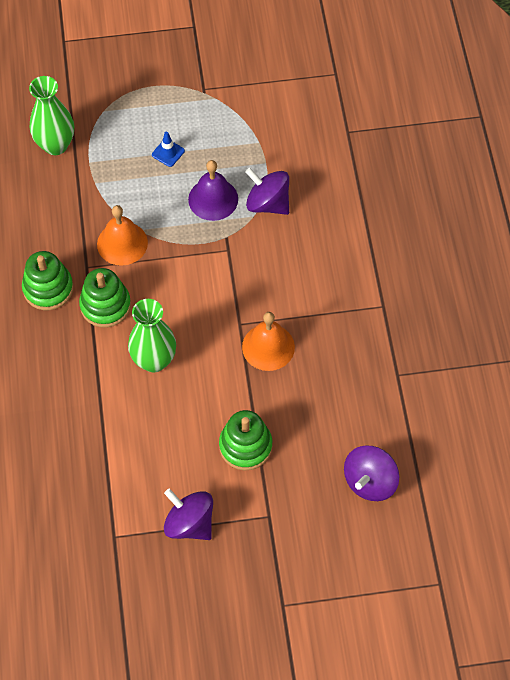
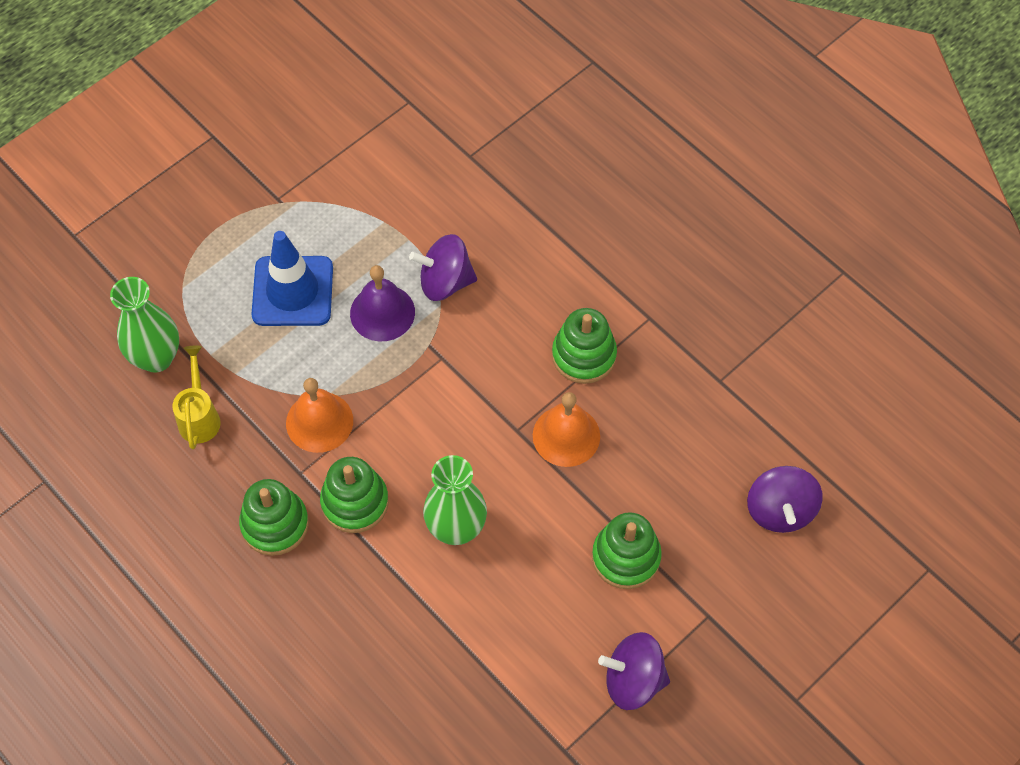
camera: 35 degrees left, 0 degrees up
blue traffic cone [152,132,185,167] -> blue traffic cone [252,231,333,326], size x2.31
none -> yellow watering can [172,346,221,449]
none -> green stacking toy [552,308,617,384]

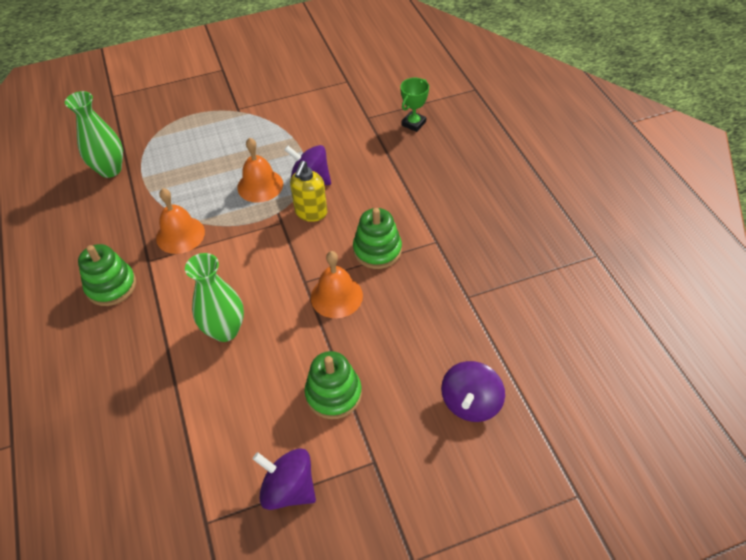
camera: 25 degrees right, 10 degrees down
yellow watering can [172,346,221,449] -> none
blue traffic cone [252,231,333,326] -> none
green stacking toy [320,457,389,533] -> none
purple bell [350,265,415,341] -> orange bell [237,138,283,203]
none -> yellow soap dispenser [290,161,327,222]
none -> green trophy [400,78,429,132]

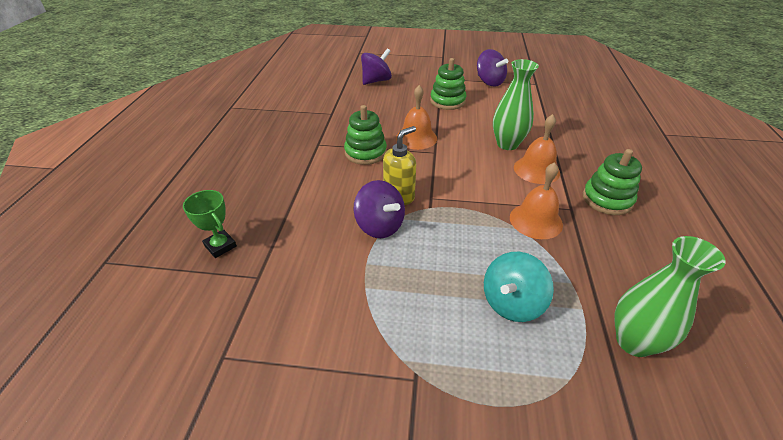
camera: 155 degrees left, 10 degrees down
orange bell [237,138,283,203] -> orange bell moved to [514,114,560,184]
green trophy [400,78,429,132] -> green trophy turned 75 degrees clockwise [183,190,237,258]
none -> turquoise spinning top [484,252,554,322]

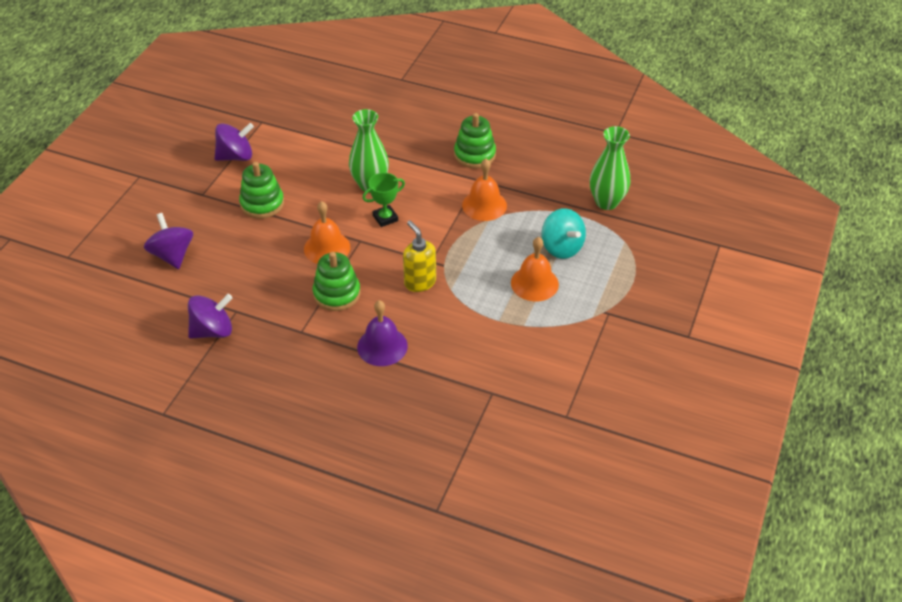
camera: 75 degrees left, 5 degrees up
green trophy [183,190,237,258] -> green trophy moved to [363,173,405,227]
purple spinning top [353,180,405,238] -> purple spinning top moved to [188,294,233,339]
orange bell [514,114,560,184] -> orange bell moved to [511,237,559,301]
none -> purple bell [357,300,408,366]

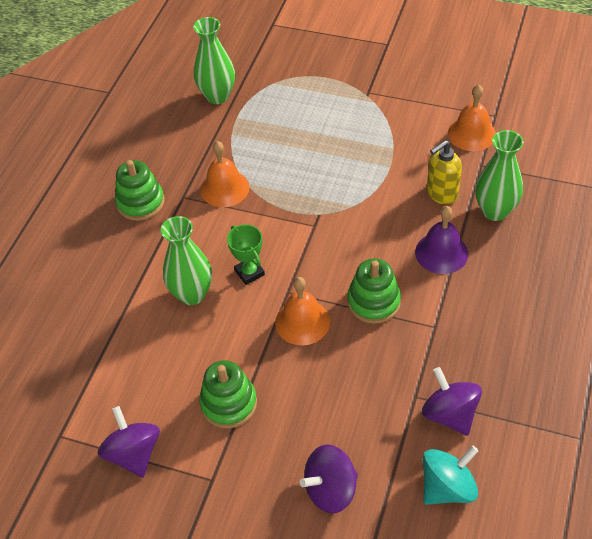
camera: 90 degrees left, 5 degrees up
yellow soap dispenser [403,220,436,292] -> yellow soap dispenser moved to [427,140,462,204]
orange bell [511,237,559,301] -> orange bell moved to [448,85,496,151]
turquoise spinning top [541,208,586,259] -> turquoise spinning top moved to [423,445,478,505]
none -> green vase [475,130,523,221]

